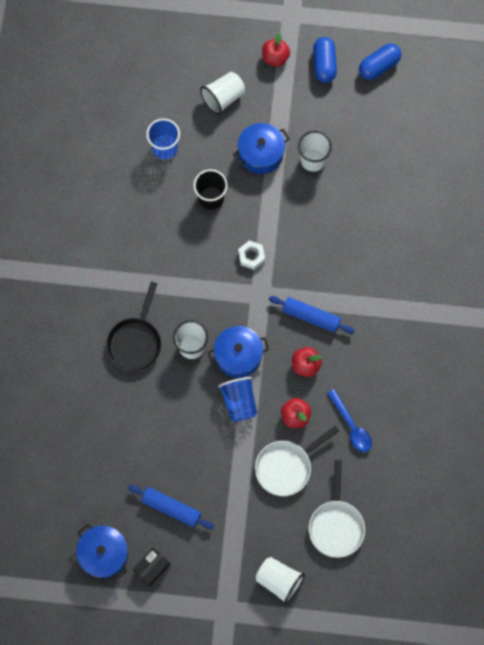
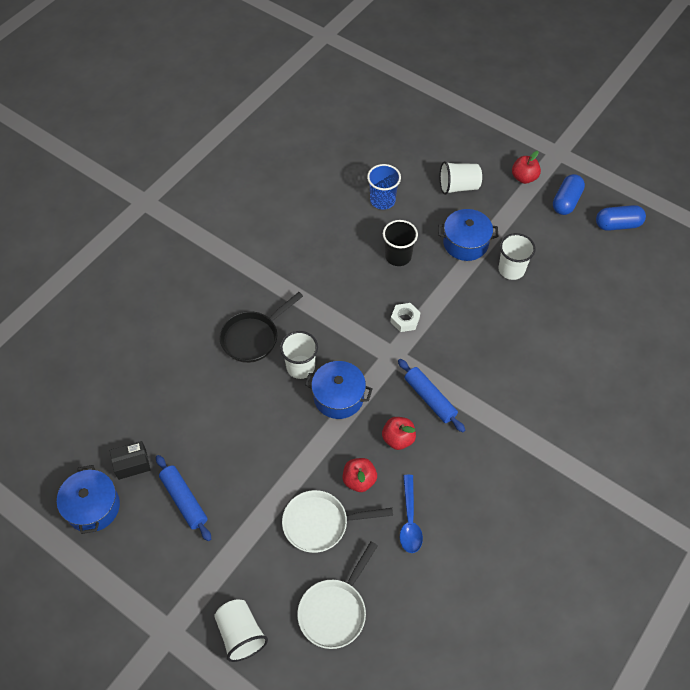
camera: 30 degrees right, 15 degrees down
black box [133,547,170,586] -> black box moved to [110,441,150,480]
blue cup [219,377,257,422] -> none

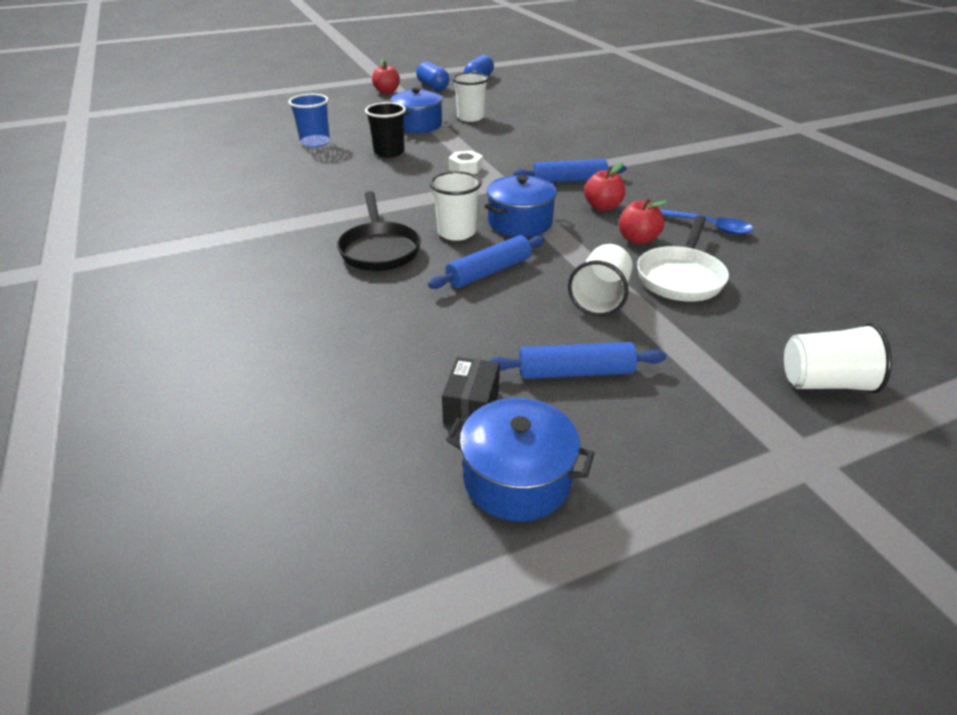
camera: 60 degrees left, 20 degrees down
white pan [297,541,378,649] -> none
white cup [440,161,482,195] -> white cup moved to [568,244,633,316]
none -> blue rolling pin [428,235,545,289]

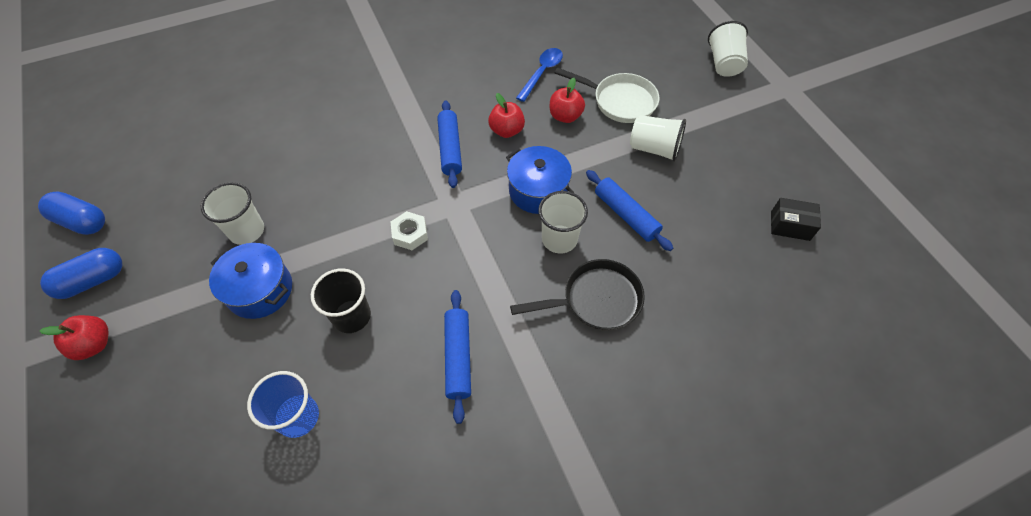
camera: 90 degrees left, 20 degrees up
blue pot [446,398,595,522] -> none
blue rolling pin [489,342,666,379] -> blue rolling pin moved to [444,290,471,424]

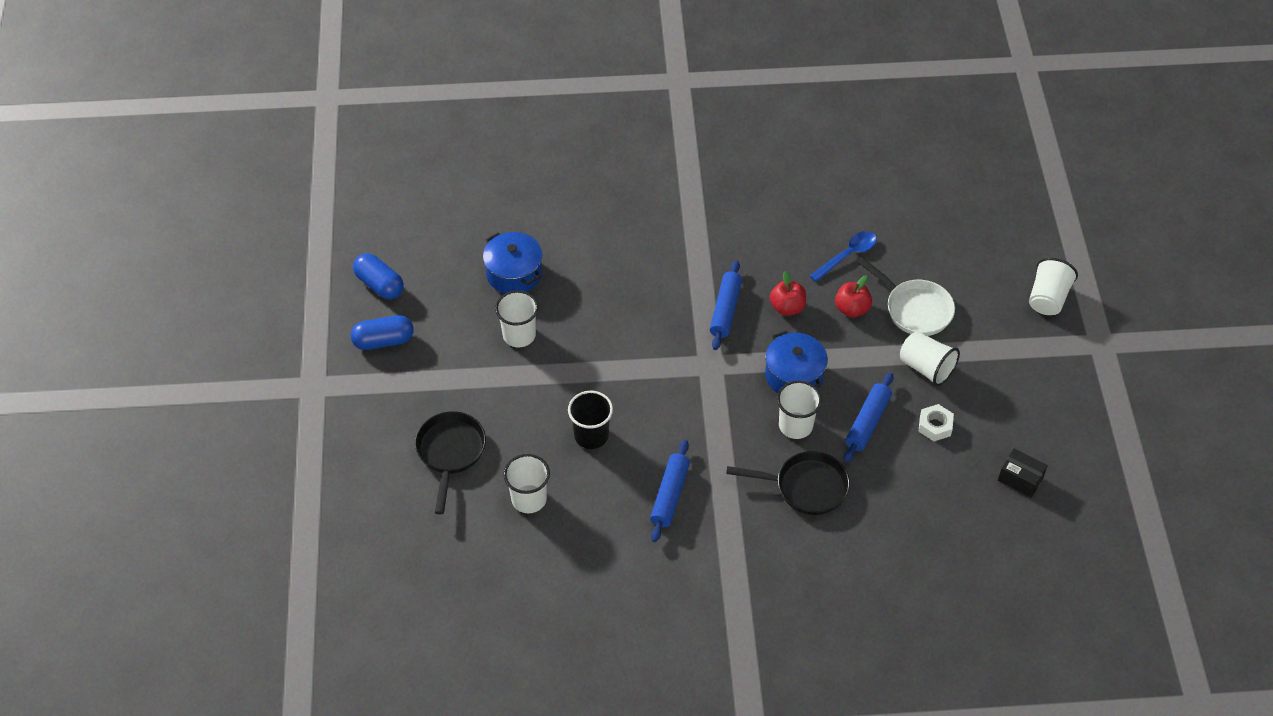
camera: 20 degrees right, 5 degrees down
red apple [40,315,108,360] -> none
blue pot [209,243,292,319] -> blue pot moved to [483,232,542,294]
blue cup [247,371,319,438] -> white cup [503,454,550,513]
white nut [391,211,428,250] -> white nut moved to [918,404,954,441]
blue rolling pin [586,170,673,251] -> blue rolling pin turned 45 degrees clockwise [844,373,893,463]
none -> black pan [415,411,486,514]

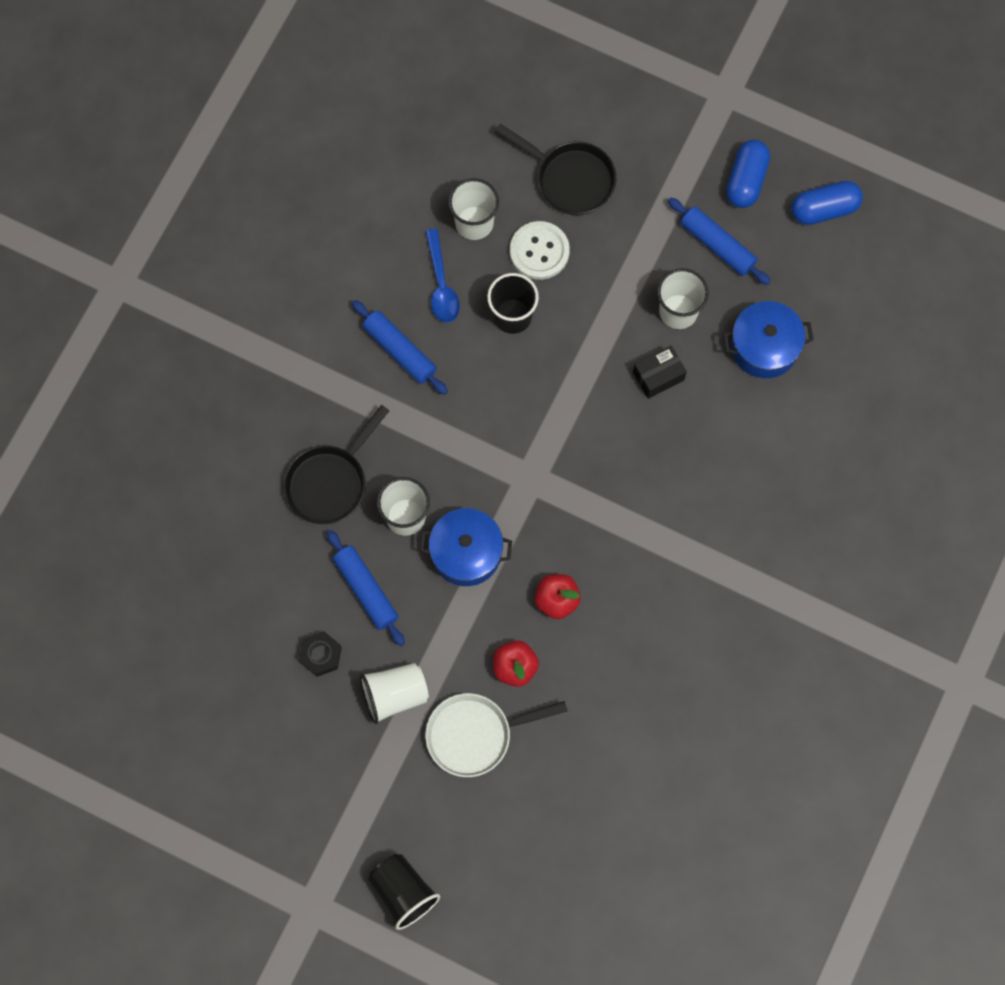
camera: 120 degrees right, 20 degrees up
blue rolling pin [710,260,742,350] -> blue rolling pin moved to [668,198,771,285]
blue spoon [810,231,877,282] -> blue spoon moved to [425,229,460,323]
white nut [918,404,954,441] -> black nut [299,631,342,677]
black box [998,448,1048,498] -> black box moved to [633,346,687,399]
white cup [1029,258,1078,315] -> black cup [368,854,440,930]
none -> white button [510,221,570,280]

